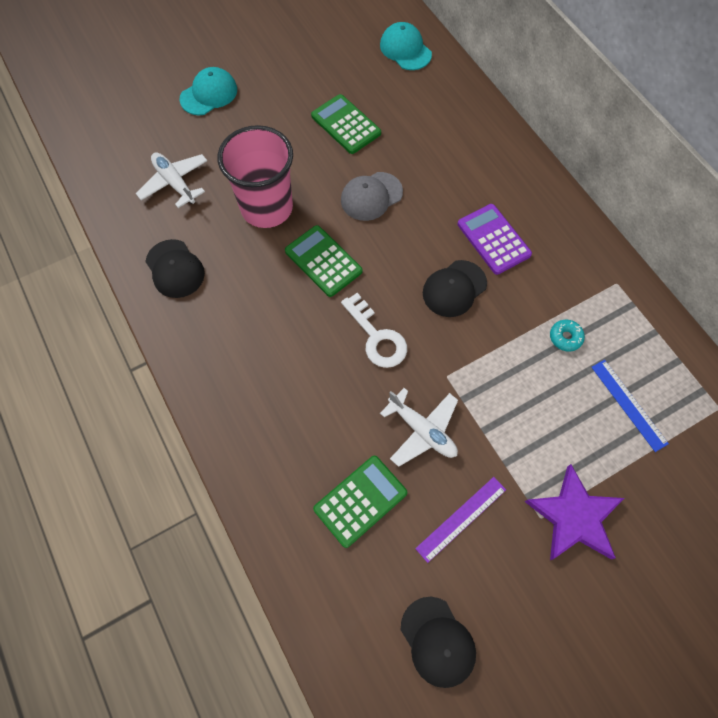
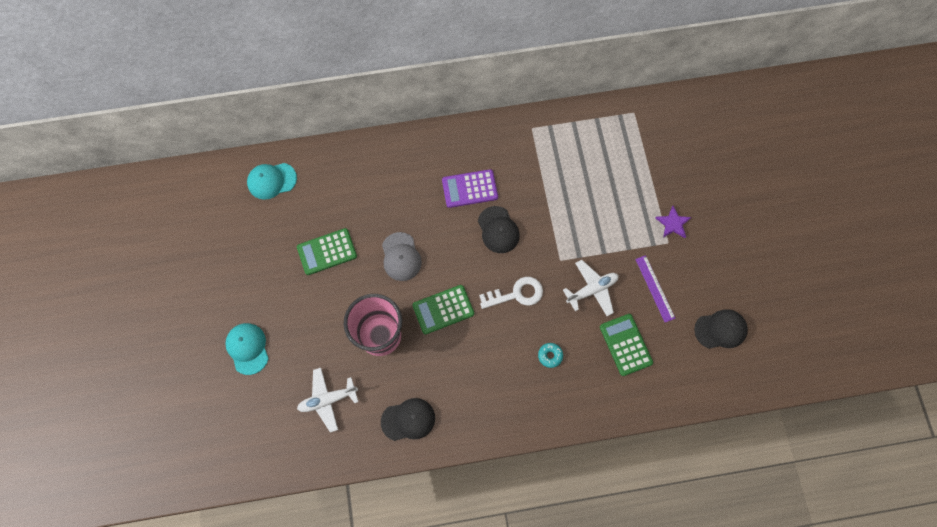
camera: 70 degrees left, 5 degrees up
purple star [525,464,624,560] -> purple star [655,206,692,238], size x0.58
turquoise donut [550,320,585,351] -> turquoise donut moved to [538,343,563,368]
blue ruler [591,360,669,452] -> none

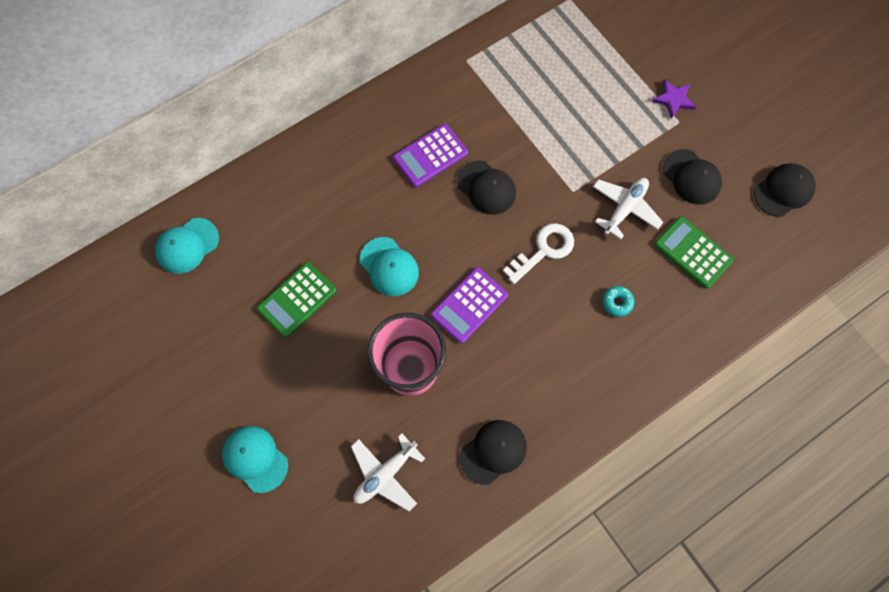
camera: 25 degrees left, 0 degrees up
grey cap [382,232,422,281] -> turquoise cap [360,237,419,296]
green calculator [413,285,474,335] -> purple calculator [431,267,508,344]
purple ruler [635,255,675,322] -> black cap [663,149,722,204]

